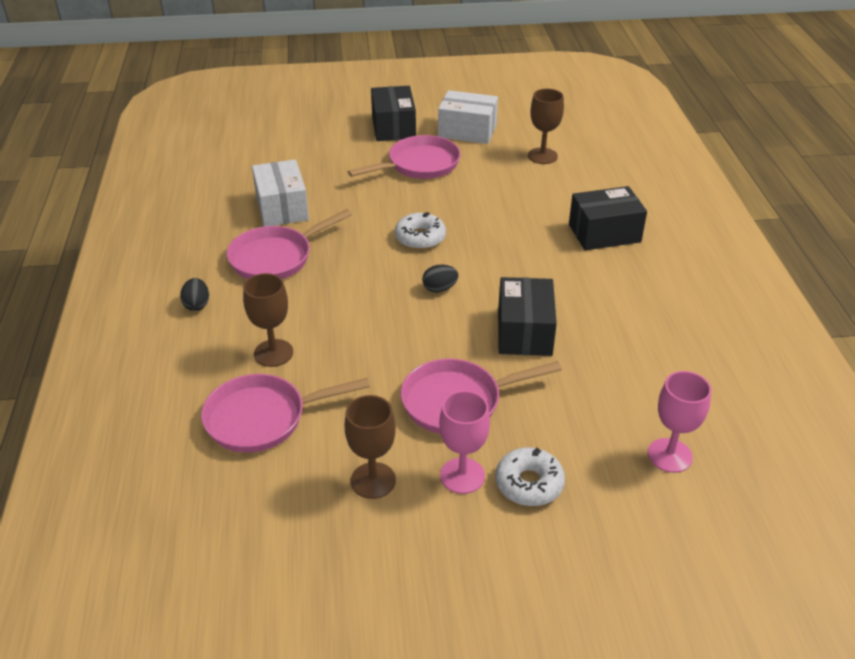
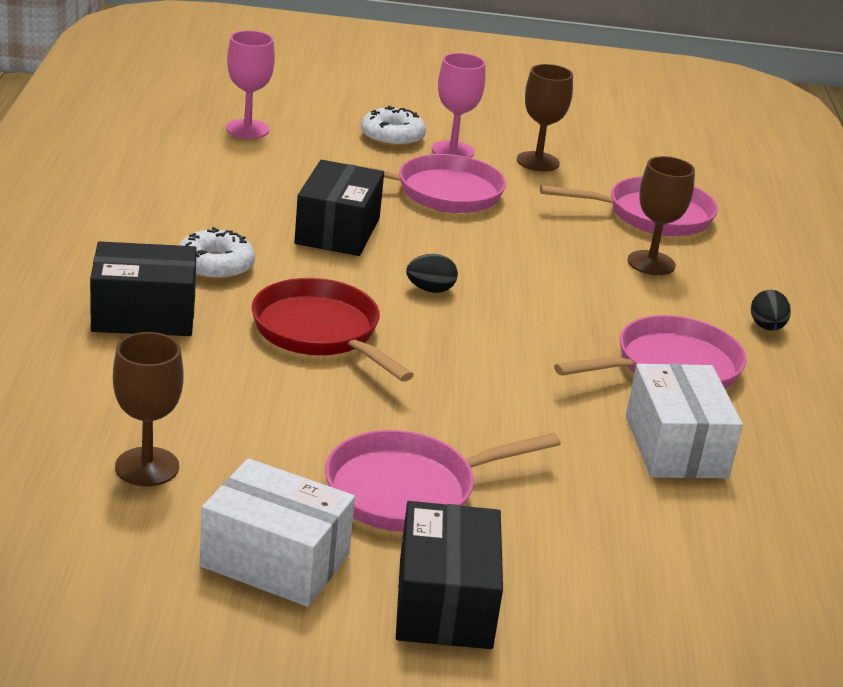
camera: 175 degrees left, 10 degrees down
white donut [395,212,446,250] -> white donut moved to [178,227,255,281]
none -> red pan [251,278,414,382]

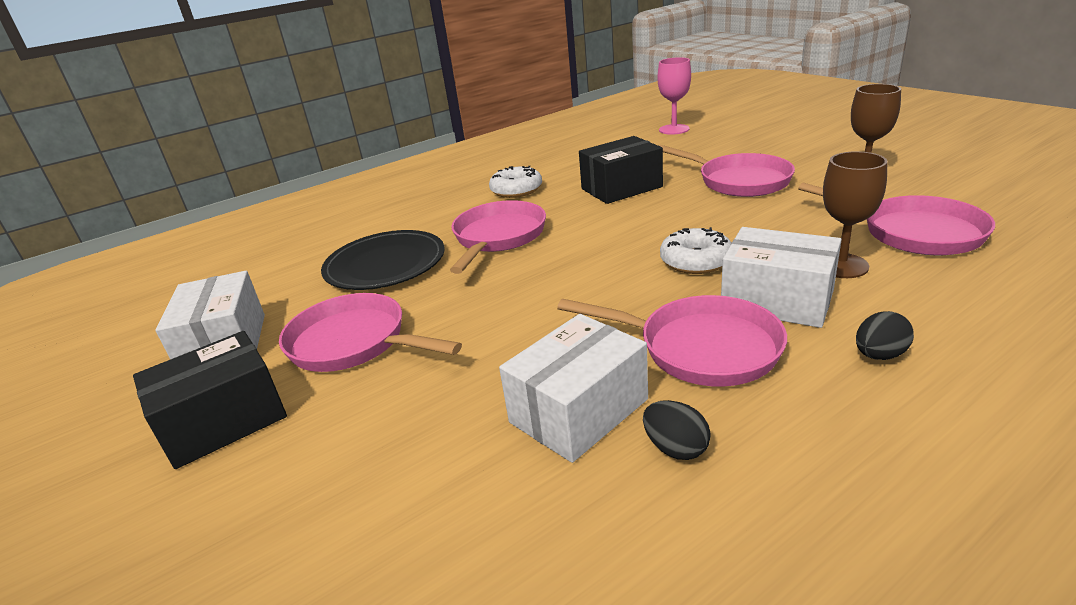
camera: 60 degrees right, 0 degrees up
black box [90,241,197,336] -> none
brown goblet [113,332,184,486] -> none
red pan [251,278,414,382] -> pink pan [450,200,546,274]
white donut [361,106,426,148] -> white donut moved to [660,227,731,274]
black egg [406,254,458,293] -> black egg moved to [643,400,711,460]
pink goblet [432,53,486,158] -> none
none -> black plate [321,230,445,290]
none -> white box [721,227,842,328]

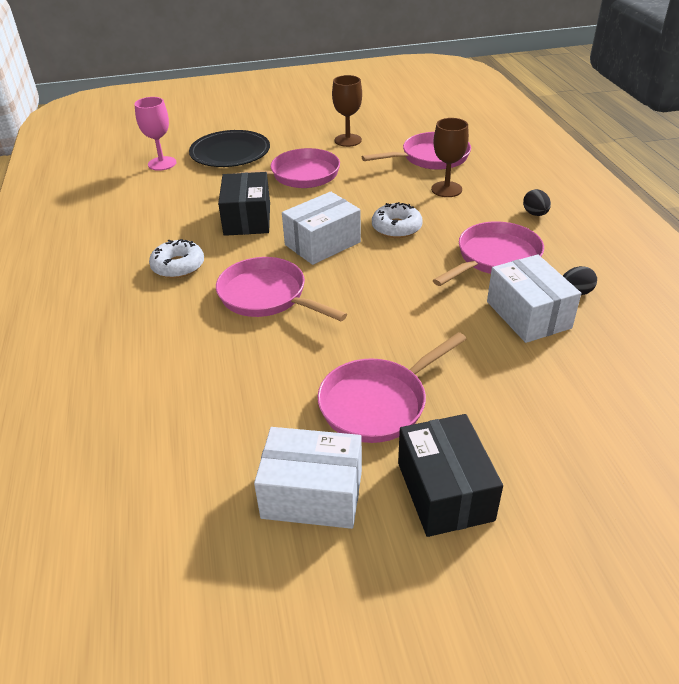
camera: 70 degrees left, 10 degrees up
black plate [321,230,445,290] -> black plate moved to [189,130,270,167]
white box [721,227,842,328] -> white box moved to [282,192,361,265]

